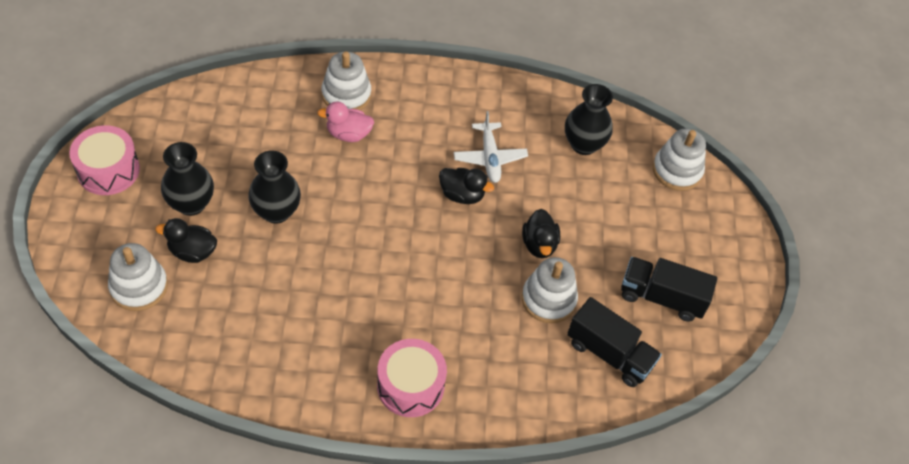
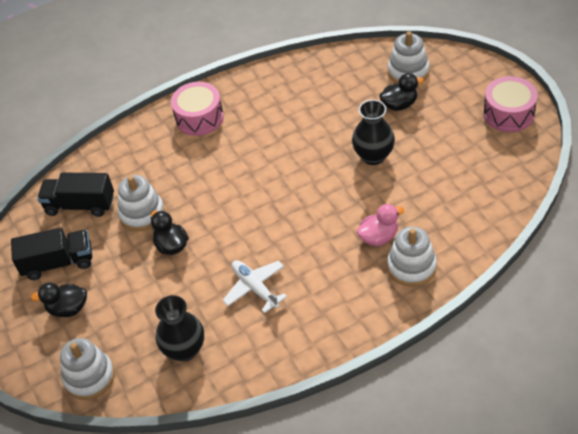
camera: 160 degrees right, 5 degrees down
black vase [161,142,214,216] -> none
black duck [439,168,494,204] -> black duck moved to [31,283,87,317]

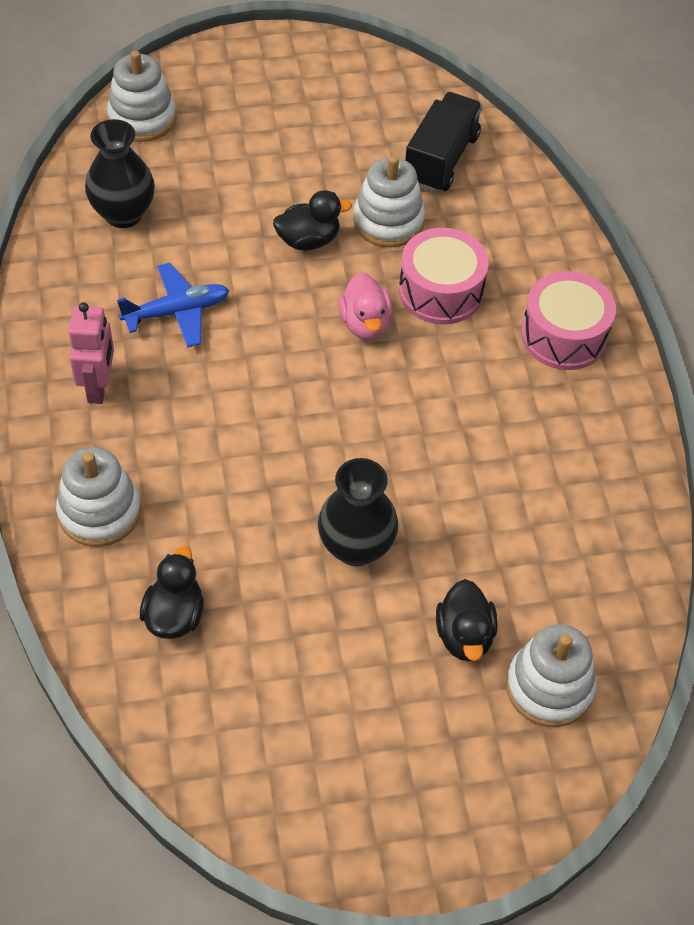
camera: 100 degrees right, 5 degrees up
black truck [11,228,92,280] -> none
black duck [31,283,87,317] -> black duck moved to [140,546,204,639]
white plane [223,260,287,313] -> blue plane [117,263,229,348]
pink duck [356,204,404,246] -> pink duck moved to [338,272,393,340]
pink drum [483,76,538,132] -> pink drum moved to [399,228,489,324]
none -> pink robot [68,302,114,404]

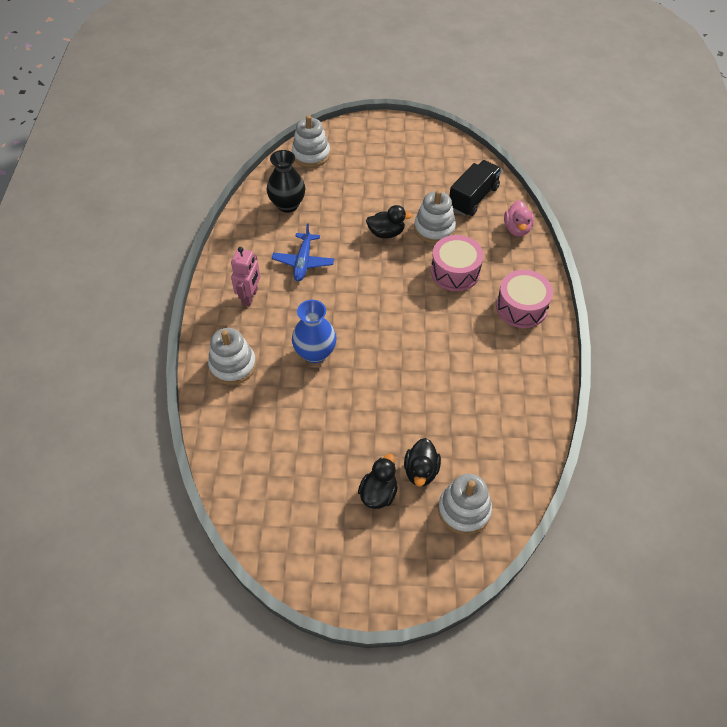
camera: 15 degrees right, 0 degrees up
blue plane [117,263,229,348] -> blue plane turned 105 degrees clockwise [272,223,334,281]
black duck [140,546,204,639] -> black duck moved to [358,454,397,509]
black vase [318,458,398,566] -> none
pink duck [338,272,393,340] -> pink duck moved to [504,200,534,237]
none -> blue vase [292,300,337,363]

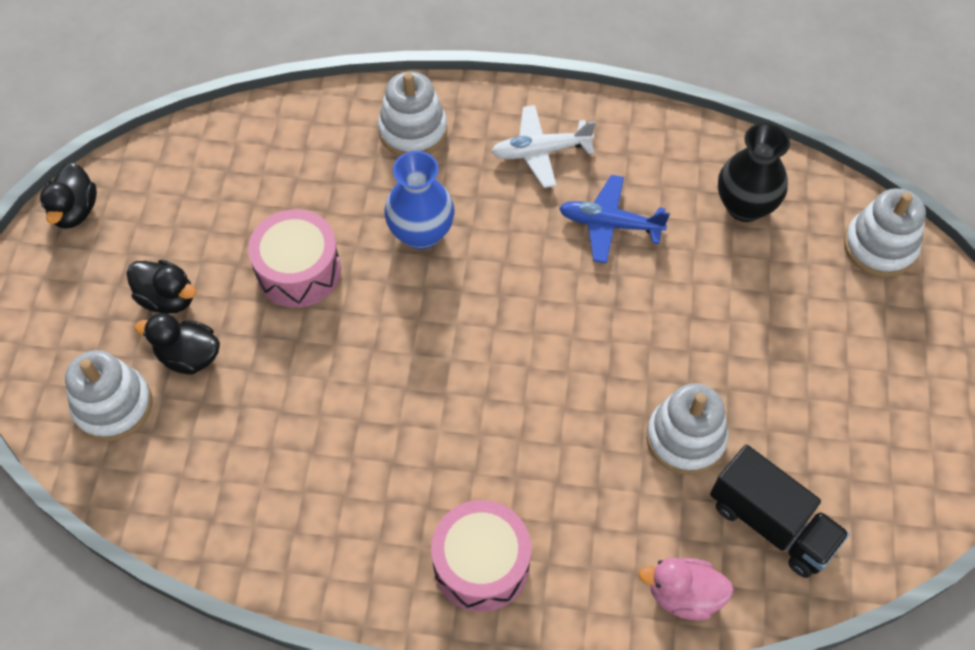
camera: 95 degrees right, 5 degrees up
pink robot [231,247,260,306] -> white plane [491,105,596,188]
black duck [366,205,413,238] -> black duck moved to [40,162,97,229]
pink drum [431,235,484,291] -> pink drum moved to [248,210,341,308]

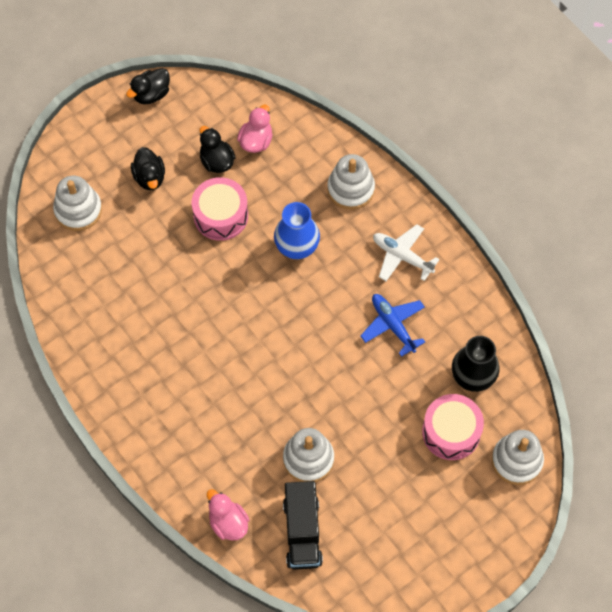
camera: 45 degrees right, 5 degrees up
black duck [135,313,220,374] -> black duck moved to [199,126,236,173]
pink drum [431,500,531,612] -> pink drum moved to [422,394,484,460]
none -> pink duck [237,105,272,153]

